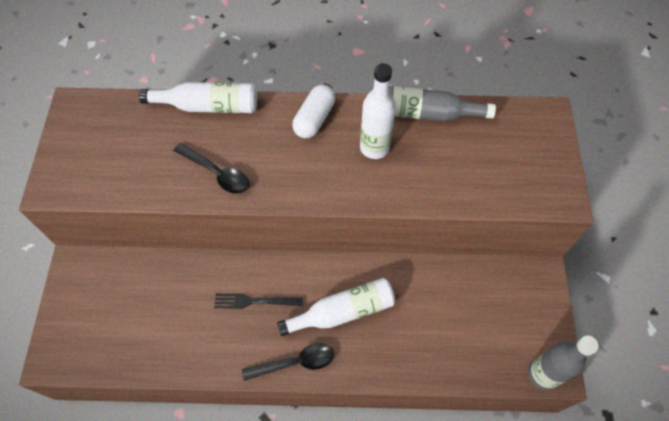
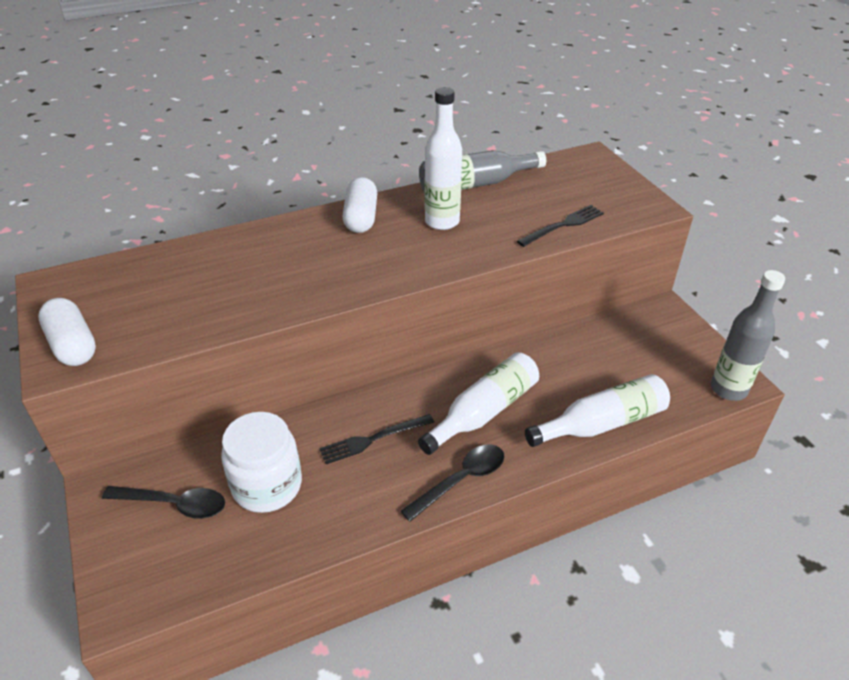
camera: 25 degrees left, 20 degrees down
white bottle [139,82,257,113] -> white bottle moved to [525,374,670,447]
black spoon [174,143,249,194] -> black spoon moved to [102,486,225,519]
none -> white capsule [38,298,96,366]
none -> white jar [221,412,302,513]
none -> black fork [517,205,604,247]

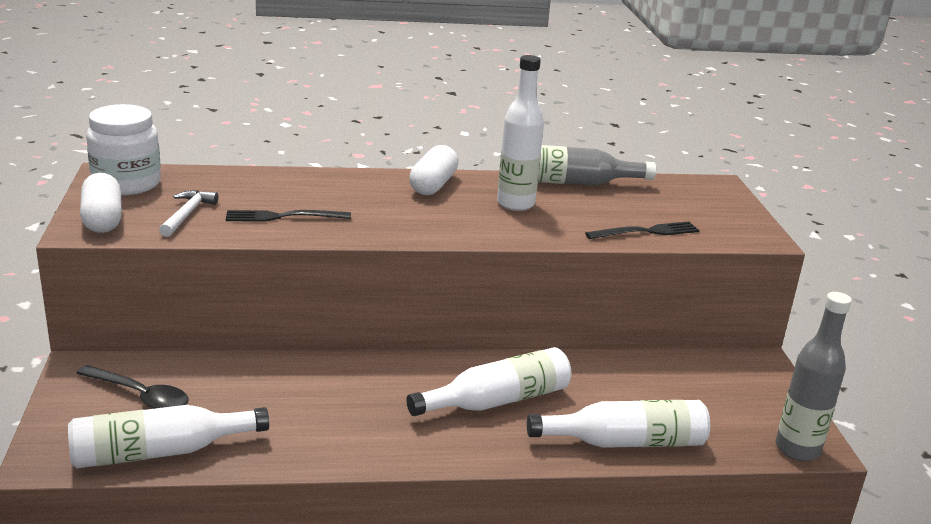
camera: 15 degrees right, 15 degrees down
white jar [221,412,302,513] -> white jar moved to [86,104,161,195]
black fork [319,414,434,464] -> black fork moved to [226,210,351,222]
black spoon [401,444,504,522] -> none
none -> white bottle [68,405,269,468]
none -> white hammer [159,190,218,237]

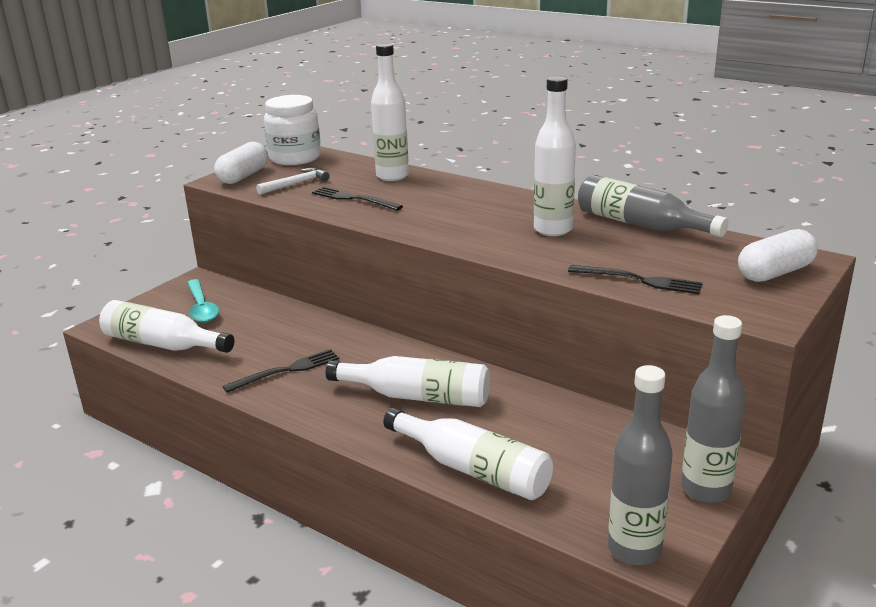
camera: 45 degrees right, 0 degrees up
black spoon [76,365,189,409] -> turquoise spoon [187,279,219,323]
white capsule [409,145,459,195] -> white capsule moved to [738,229,818,282]
none -> black fork [223,349,339,393]
none -> white bottle [371,43,409,181]
none -> grey bottle [681,315,746,503]

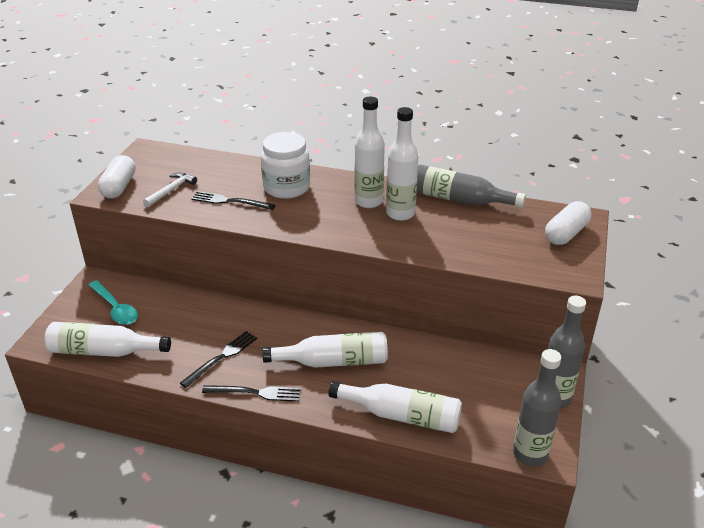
camera: 20 degrees left, 10 degrees up
white jar [264,95,321,165] -> white jar moved to [261,132,310,199]
white bottle [371,43,409,181] -> white bottle moved to [354,97,385,208]
black fork [568,265,703,294] -> black fork moved to [202,385,301,402]

